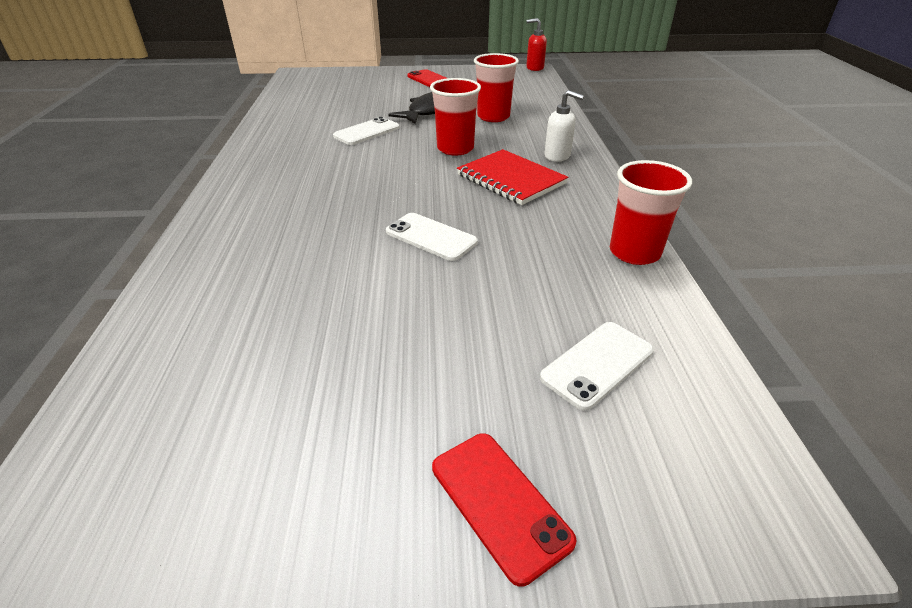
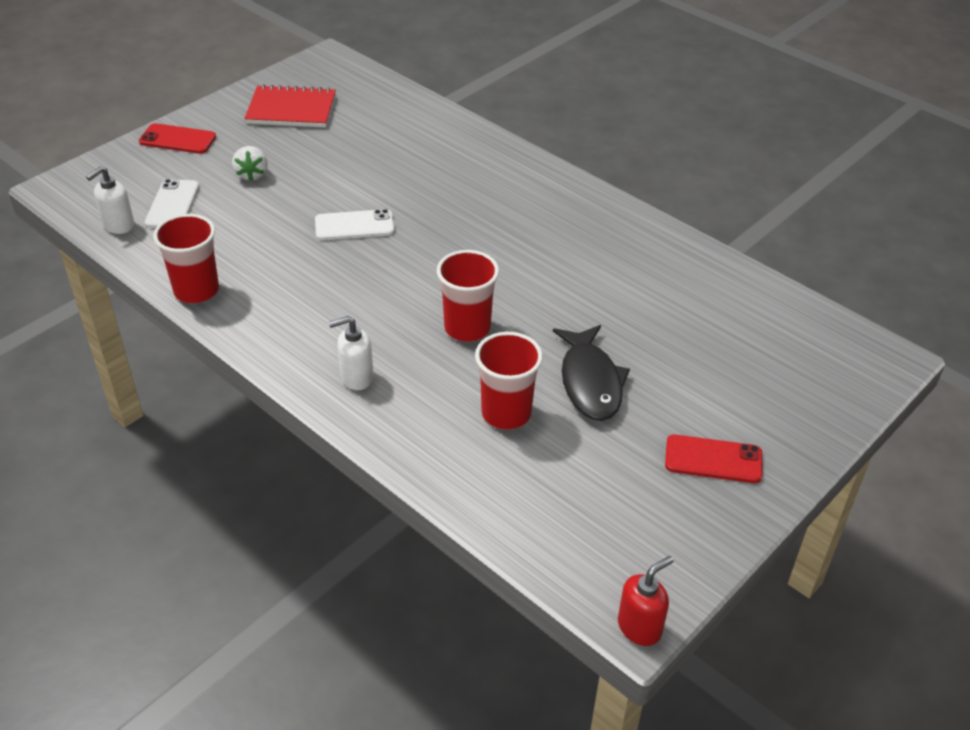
camera: 135 degrees right, 5 degrees up
white phone [333,117,400,145] -> none
red notebook [457,149,568,205] -> red notebook moved to [244,84,336,127]
none -> white soap dispenser [86,166,134,234]
none -> white strawberry [232,146,268,181]

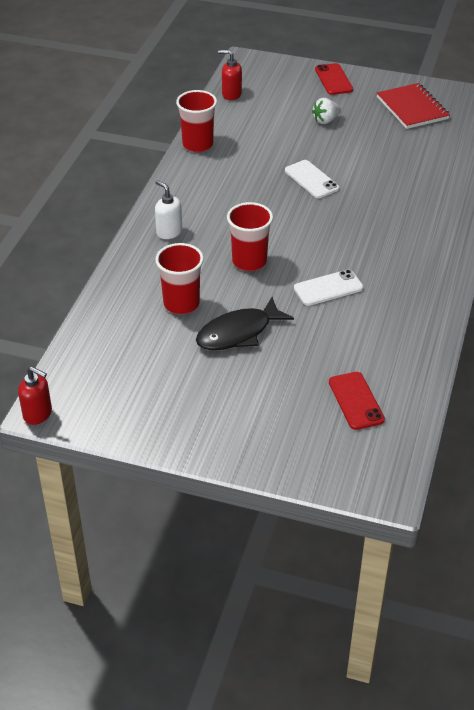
camera: 65 degrees right, 0 degrees up
white soap dispenser [86,166,134,234] -> red soap dispenser [218,50,242,100]
white phone [145,179,199,228] -> white phone moved to [294,269,363,306]
red phone [665,434,763,483] -> red phone moved to [329,372,385,430]

